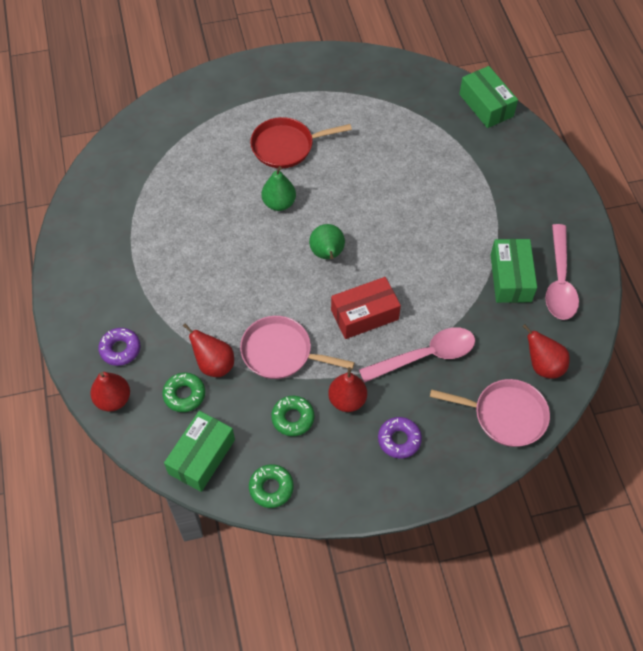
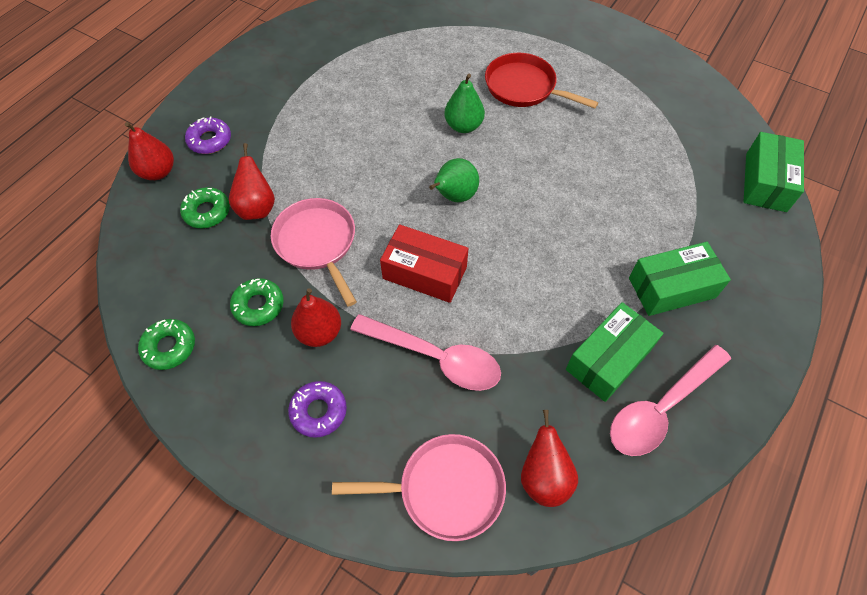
camera: 45 degrees right, 0 degrees up
green box [164,411,235,492] -> green box moved to [629,242,731,316]
pink pan [430,379,550,447] -> pink pan turned 60 degrees counterclockwise [332,434,506,541]

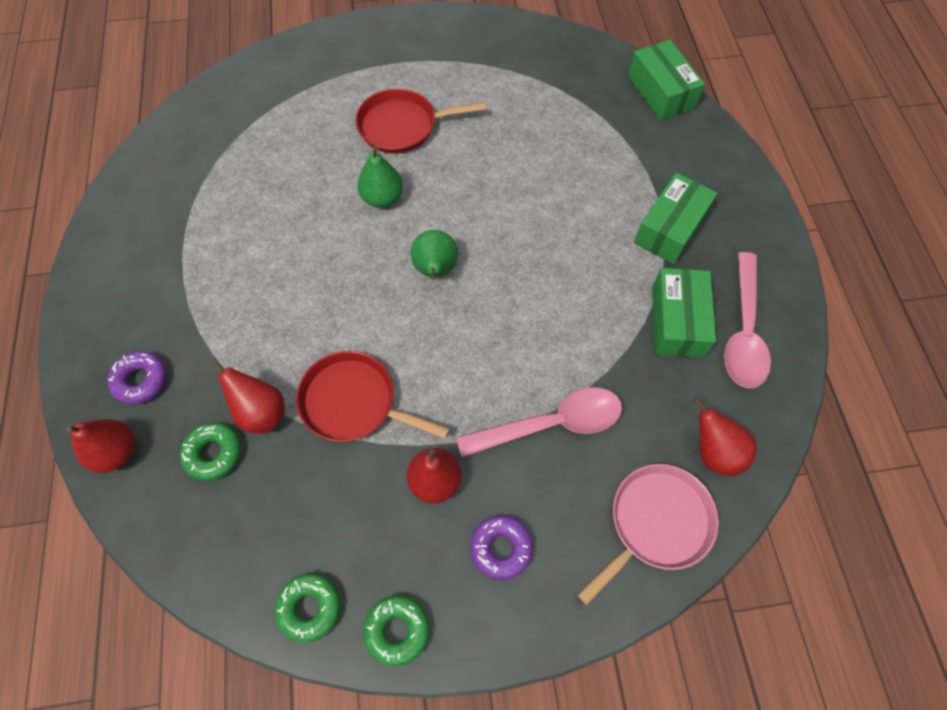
camera: 40 degrees left, 5 degrees up
green donut [230,278,284,326] -> green donut moved to [363,595,429,666]
pink pan [271,198,357,307] -> red pan [296,351,450,442]
red box [380,224,468,303] -> none

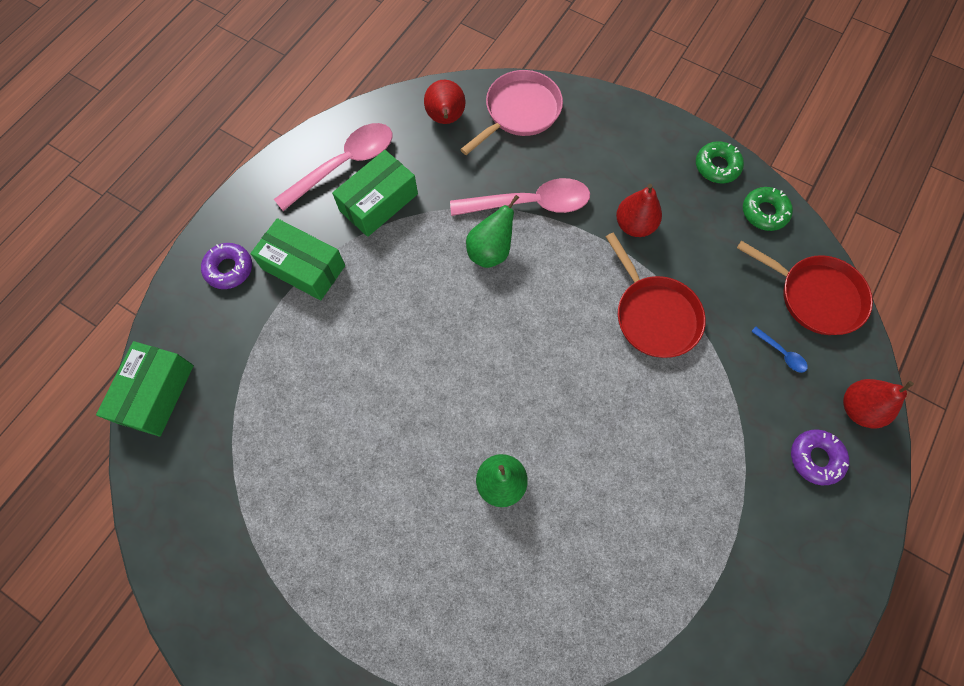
camera: 140 degrees left, 5 degrees up
green donut [180,423,241,481] -> blue spoon [751,327,808,373]
red pear [210,358,285,434] -> none
red pan [356,89,486,154] -> red pan moved to [737,241,873,335]
green pear [411,230,458,280] -> green pear moved to [466,195,519,268]
pink spoon [456,387,622,457] -> pink spoon turned 150 degrees clockwise [450,178,590,216]
purple donut [470,515,533,580] -> purple donut moved to [201,243,252,289]
pink pan [578,464,719,605] -> pink pan turned 135 degrees clockwise [460,70,563,155]
green box [634,173,717,264] -> green box turned 45 degrees clockwise [250,218,345,301]

